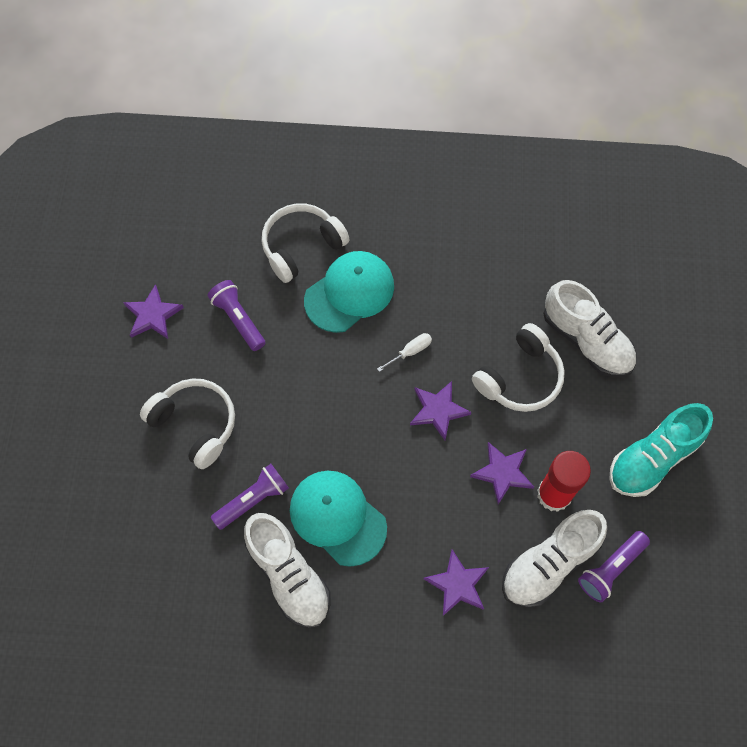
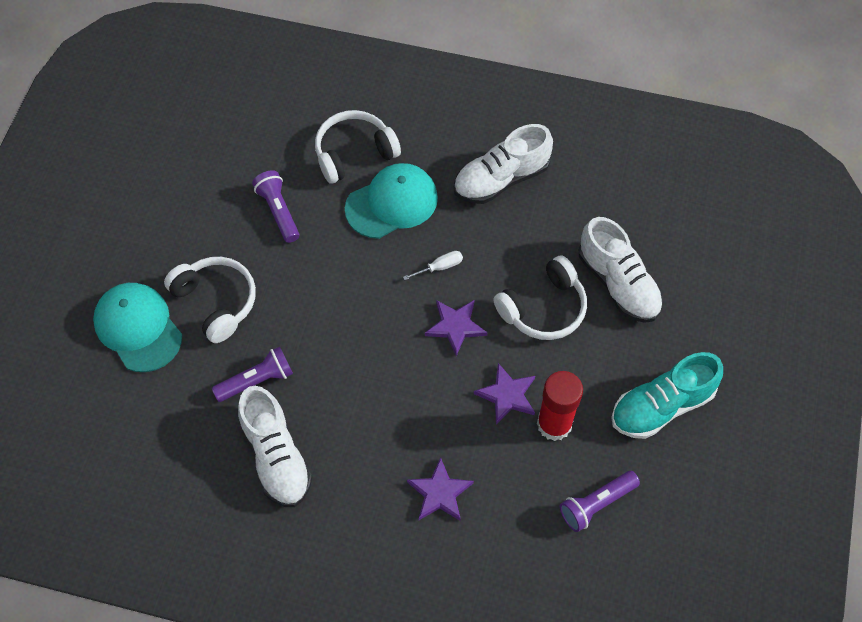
camera: 10 degrees right, 5 degrees down
purple star [123,284,184,339] -> none
turquoise cap [290,470,387,567] -> turquoise cap moved to [93,283,182,372]
white shoe [502,510,607,608] -> white shoe moved to [454,124,553,204]

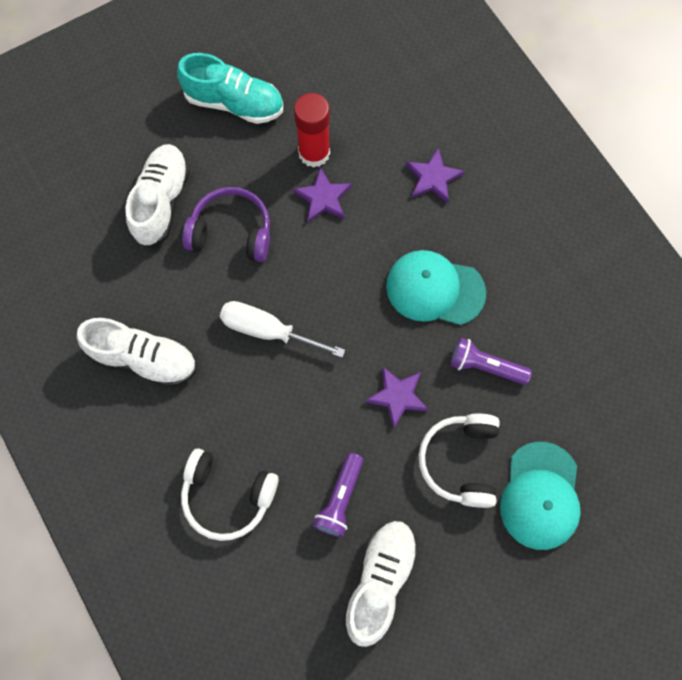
camera: 135 degrees left, 10 degrees up
white shoe [238,386,312,507] -> white shoe moved to [343,521,419,647]
turquoise cap [345,163,438,239] -> turquoise cap moved to [386,250,486,325]
white screwdriver [403,251,463,280] -> white screwdriver [220,301,345,358], size x1.97
purple star [425,300,488,356] -> purple star moved to [365,366,429,429]
white headphones [493,255,587,340] -> purple headphones [182,187,270,262]
purple flashlight [560,471,640,532] -> none

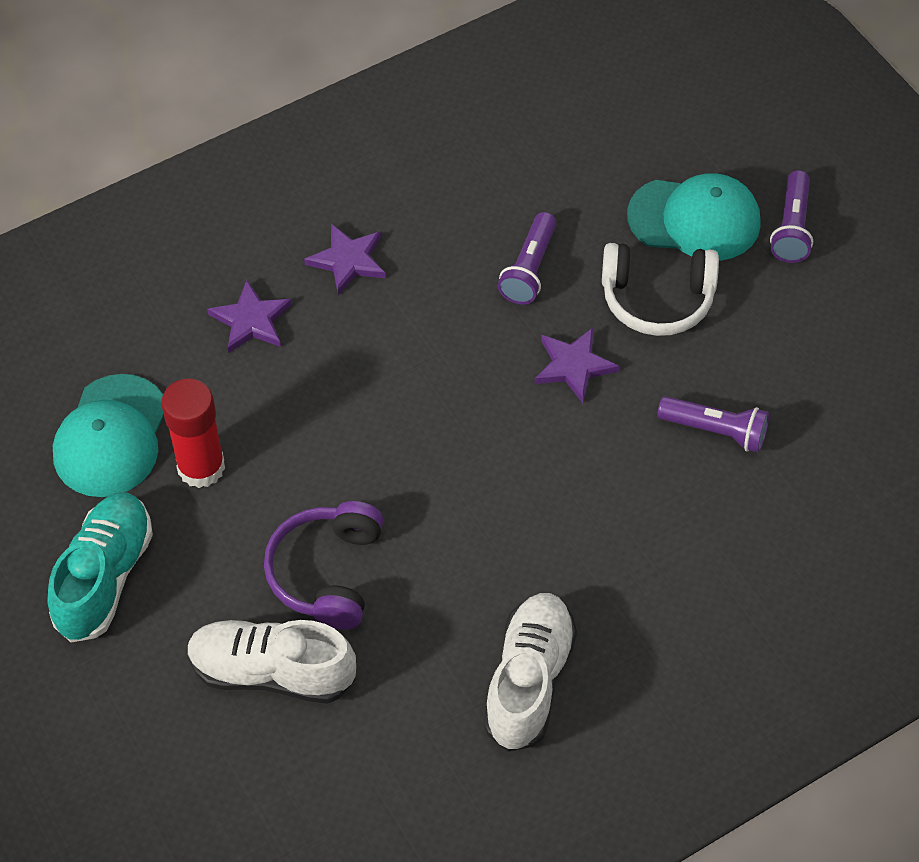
camera: 90 degrees left, 15 degrees down
white headphones [181,448,278,541] -> none
white screwdriver [220,301,345,358] -> none
purple star [293,167,352,222] -> purple star moved to [304,224,386,295]
white shoe [343,521,419,647] -> none
turquoise cap [386,250,486,325] -> turquoise cap moved to [53,374,164,497]
none -> purple flashlight [770,170,813,263]

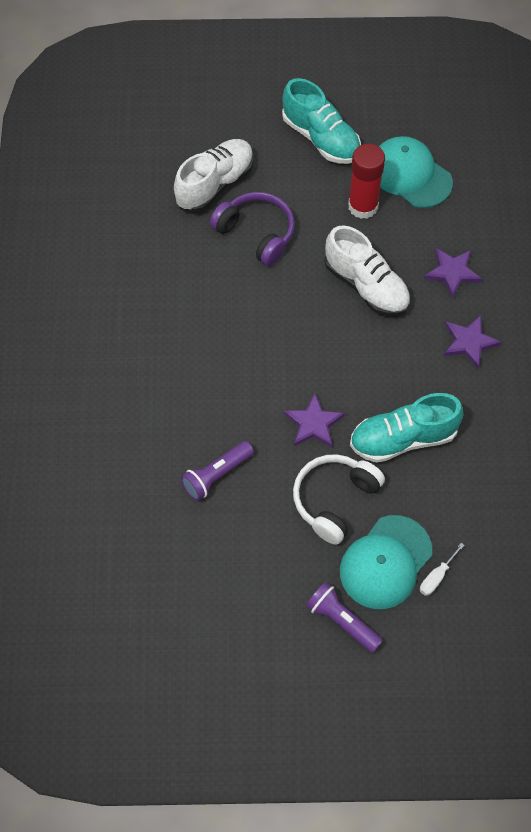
camera: 120 degrees right, 5 degrees up
white shoe [483,593,577,752] -> white shoe moved to [325,225,410,316]
purple flashlight [498,212,556,304] -> turquoise shoe [350,393,464,463]
none -> white screwdriver [420,543,465,596]

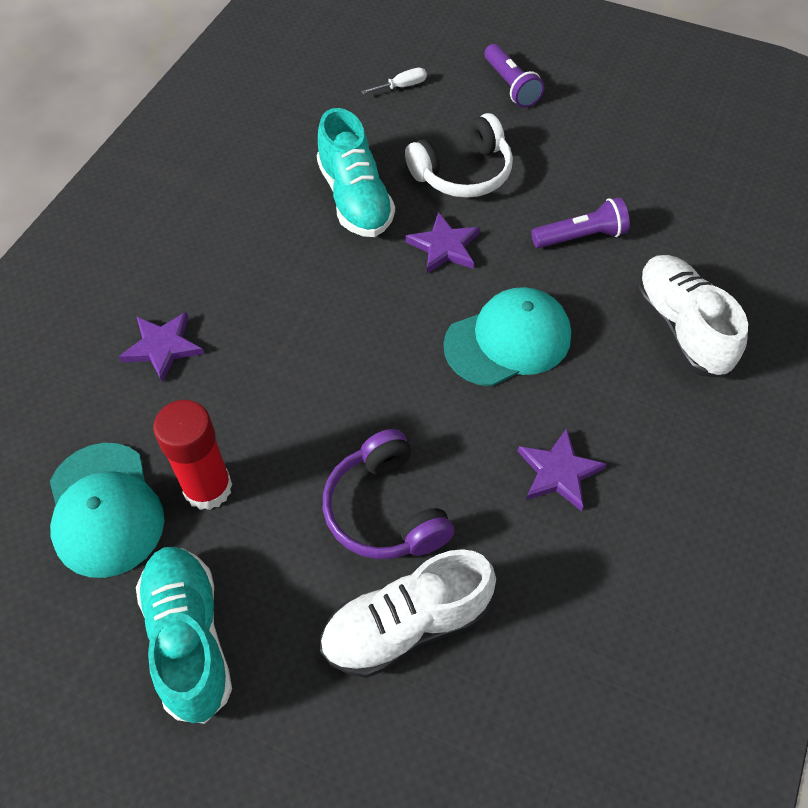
camera: 155 degrees left, 5 degrees down
white shoe [325,225,410,316] -> white shoe moved to [636,255,748,378]
turquoise cap [340,515,432,609] -> turquoise cap moved to [443,287,571,387]
turquoise shoe [350,393,464,463] -> turquoise shoe turned 60 degrees clockwise [317,108,395,237]
purple star [444,315,501,368] -> purple star moved to [517,428,607,511]

